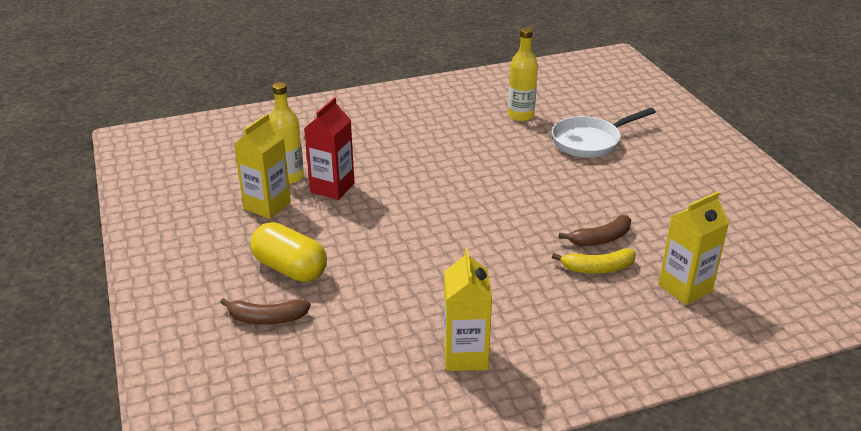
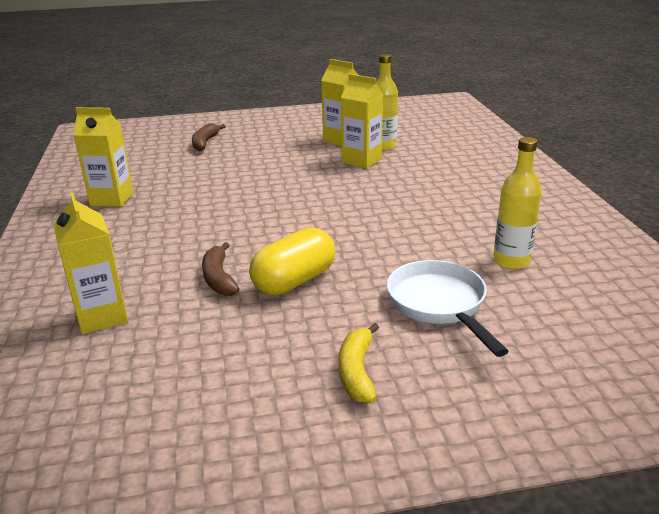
camera: 100 degrees right, 5 degrees down
yellow capsule [251,222,327,282] -> yellow capsule moved to [249,227,335,295]
red carton [304,97,355,200] -> yellow carton [341,74,383,168]
yellow banana [552,248,636,273] -> yellow banana moved to [339,323,379,403]

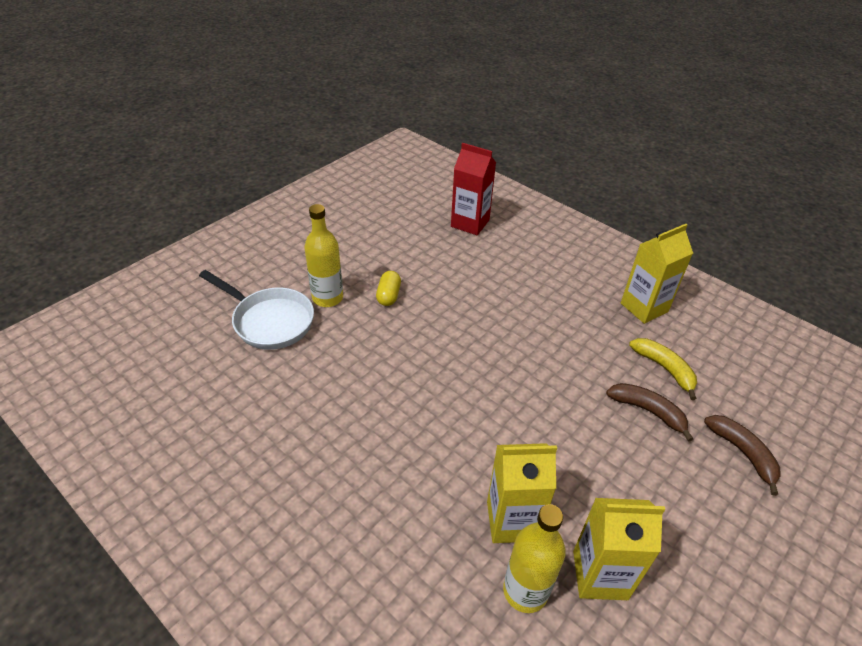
camera: 140 degrees right, 15 degrees up
yellow carton [53,192,128,334] -> red carton [451,143,496,235]
brown banana [202,242,239,296] -> brown banana moved to [606,383,693,442]
yellow capsule [249,227,335,295] -> yellow capsule [376,271,401,306], size x0.54
yellow banana [339,323,379,403] -> yellow banana moved to [629,338,697,400]
yellow bottle [493,137,542,269] -> yellow bottle moved to [304,204,343,307]

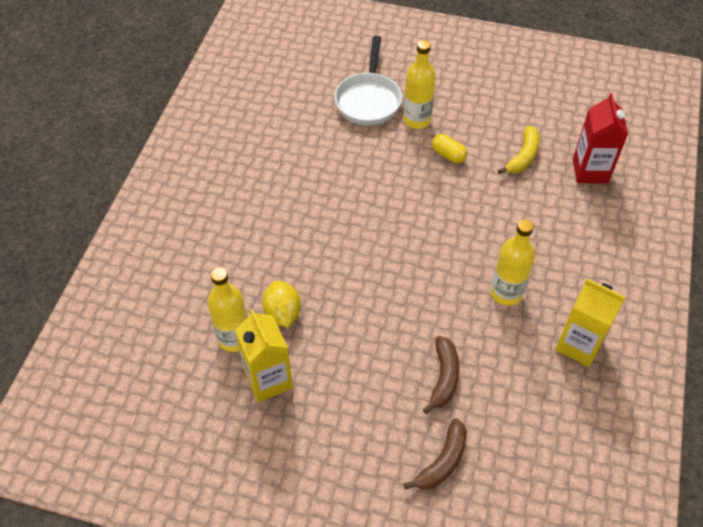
camera: 65 degrees right, 10 degrees up
yellow capsule [376,271,401,306] -> yellow capsule turned 60 degrees clockwise [432,134,467,163]
yellow carton [487,443,557,543] -> yellow lemon [262,281,301,328]
yellow banana [629,338,697,400] -> yellow banana moved to [498,125,540,174]
none -> yellow bottle [491,219,535,306]

